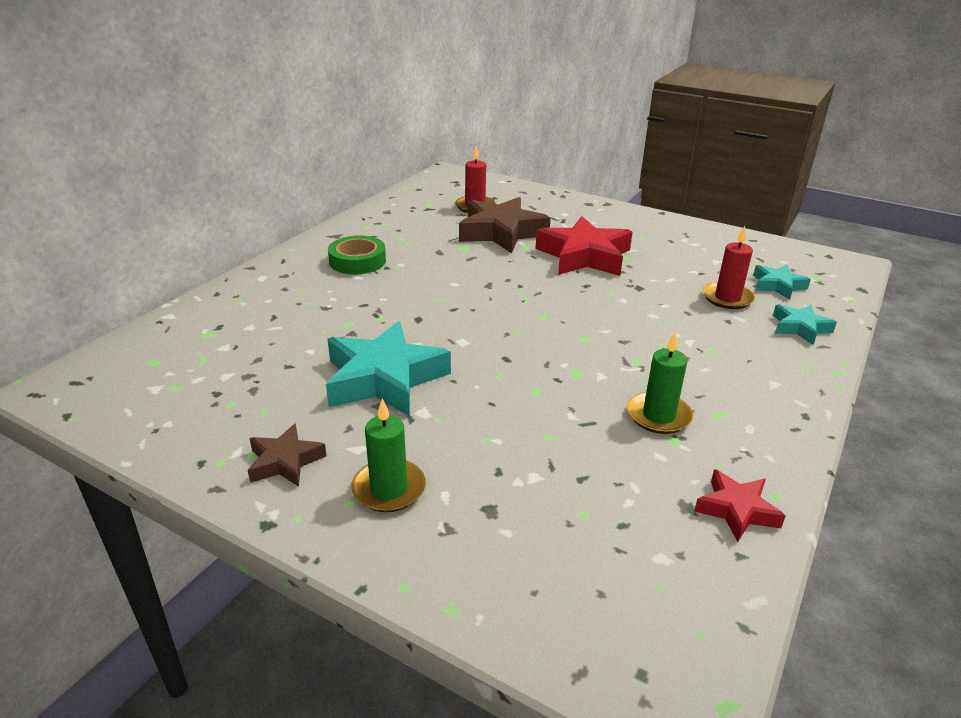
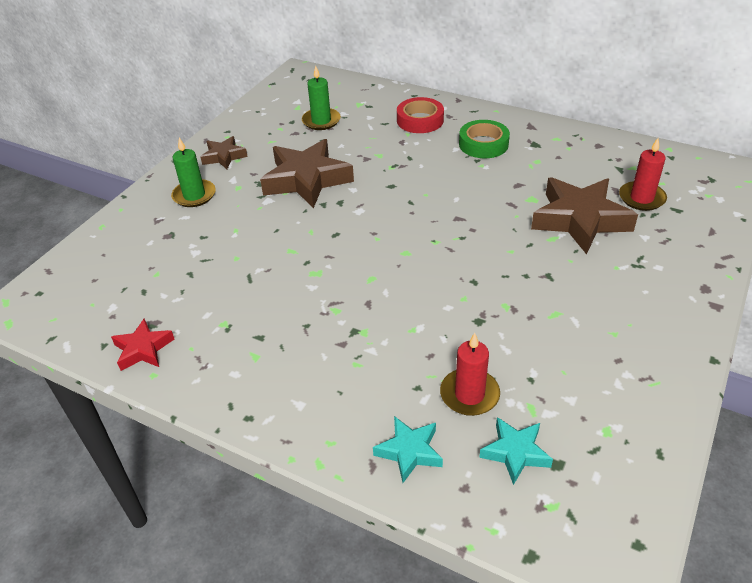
camera: 90 degrees right, 10 degrees up
turquoise star [326,321,451,417] -> brown star [260,139,354,208]
red star [536,216,633,276] -> none
green candle [627,332,693,434] -> green candle moved to [302,65,341,130]
none -> red tape [397,97,444,133]

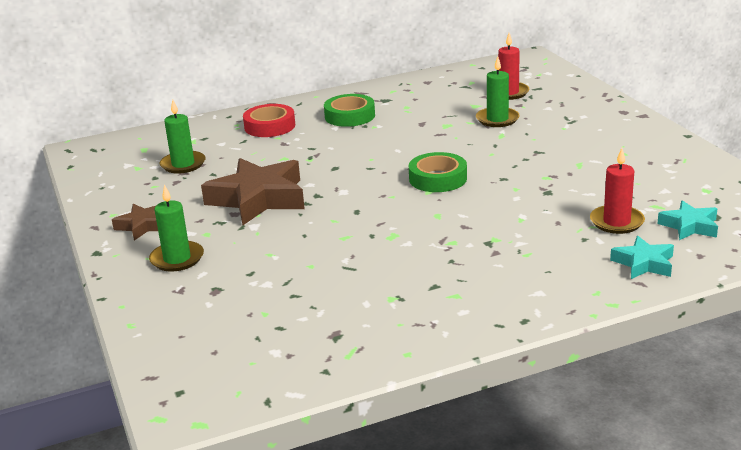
camera: 50 degrees left, 15 degrees down
red star [111,319,175,371] -> none
brown star [531,178,638,255] -> green candle [476,56,520,127]
none -> green tape [409,152,467,192]

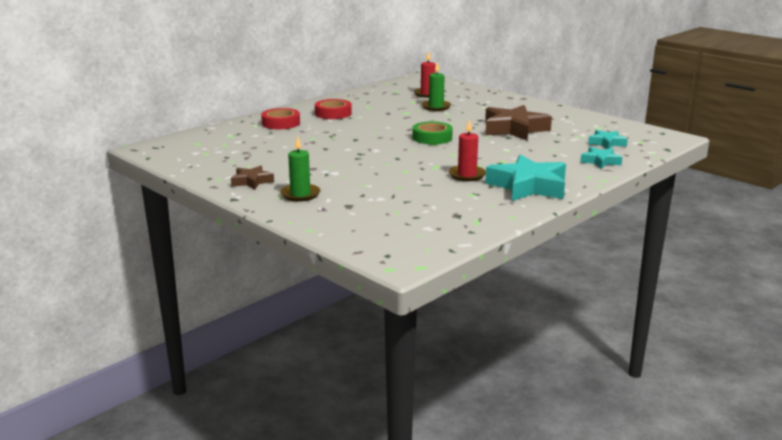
camera: 25 degrees left, 5 degrees down
green candle [159,100,206,173] -> none
brown star [201,158,305,225] -> brown star moved to [485,105,552,140]
green tape [324,94,375,127] -> red tape [315,99,352,119]
red candle [590,148,645,234] -> red candle moved to [448,119,486,181]
none -> turquoise star [485,155,566,201]

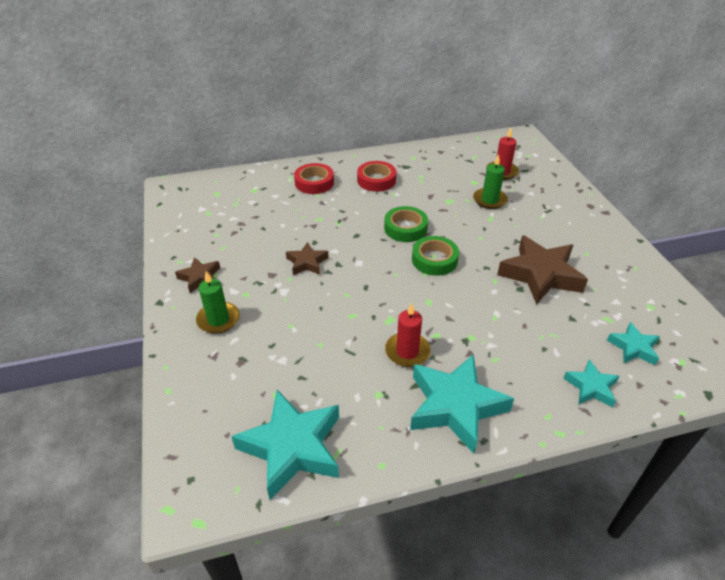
camera: 30 degrees right, 20 degrees up
none -> turquoise star [231,390,339,500]
none -> brown star [286,242,329,275]
none -> green tape [384,206,428,242]

